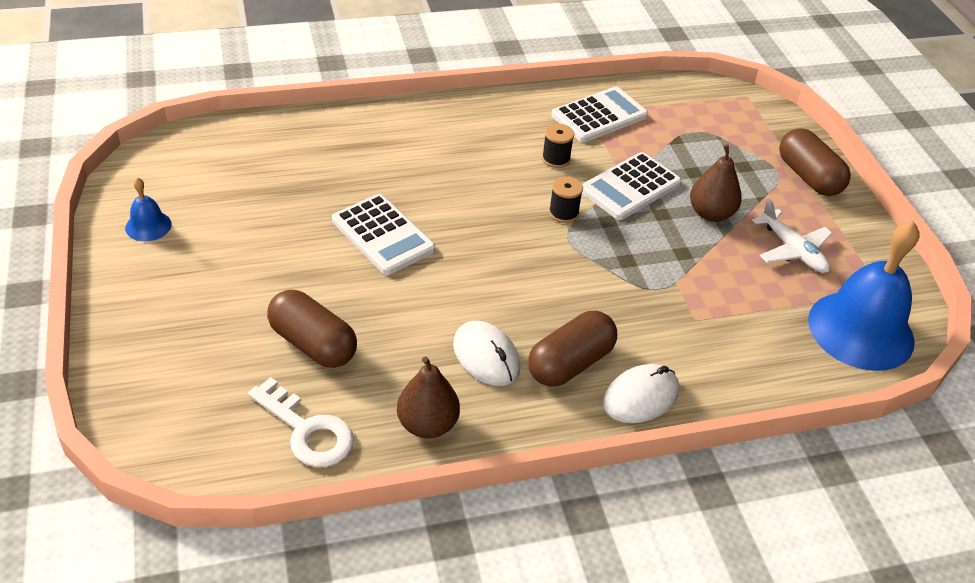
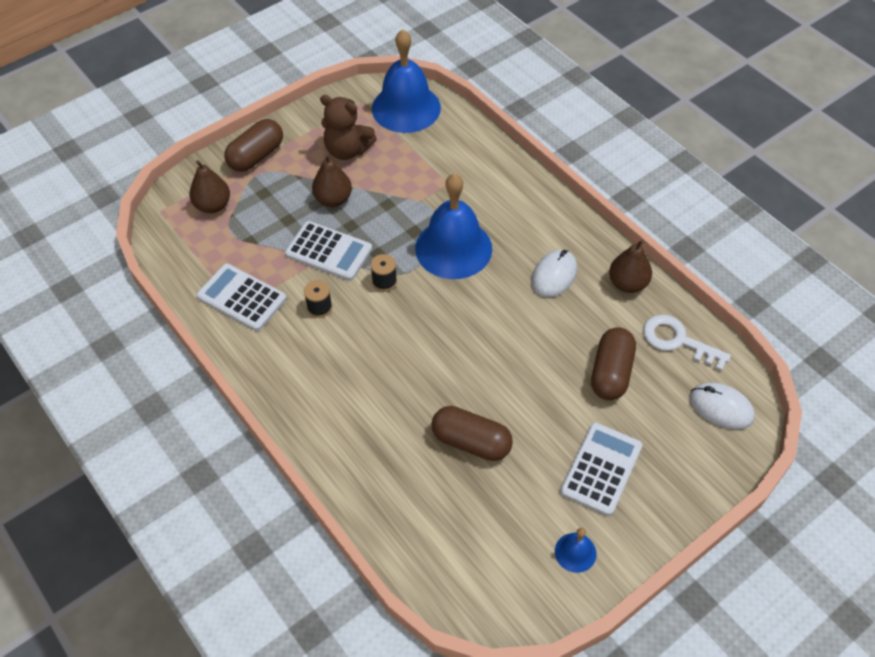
camera: 110 degrees left, 10 degrees up
white key [248,377,354,467] -> white key turned 75 degrees counterclockwise [643,314,731,371]
white calculator [332,194,435,275] -> white calculator moved to [560,422,642,516]
brown capsule [528,311,617,387] -> brown capsule moved to [432,406,513,461]
white mouse [603,364,679,423] -> white mouse moved to [690,382,755,429]
white plane [752,198,832,273] -> brown teddy bear [320,95,377,160]
none -> brown pear [189,160,230,213]
none -> blue bell [415,174,492,279]

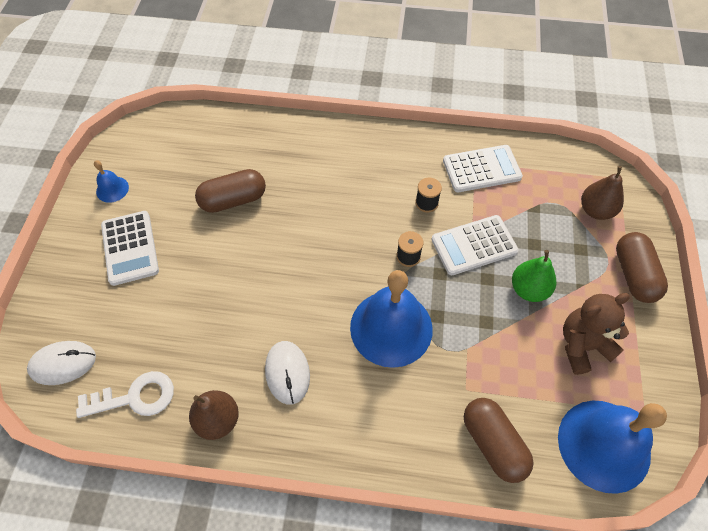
camera: 135 degrees right, 5 degrees up
brown pear [312,154,352,207] -> green pear [512,250,556,302]
brown capsule [591,327,636,400] -> brown capsule moved to [464,398,534,483]

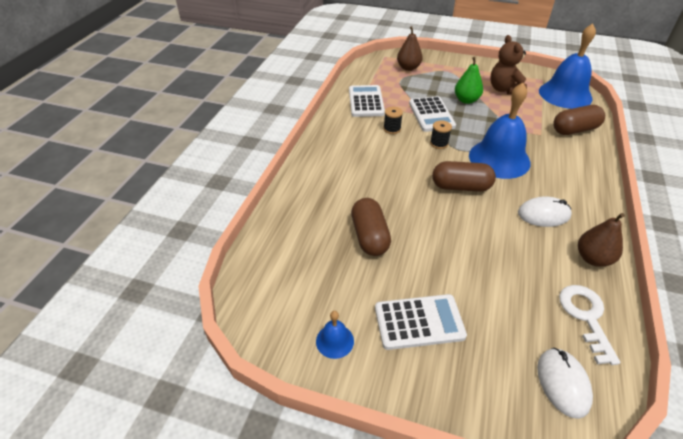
camera: 80 degrees left, 15 degrees down
brown capsule [616,232,668,303] -> brown capsule moved to [432,161,496,192]

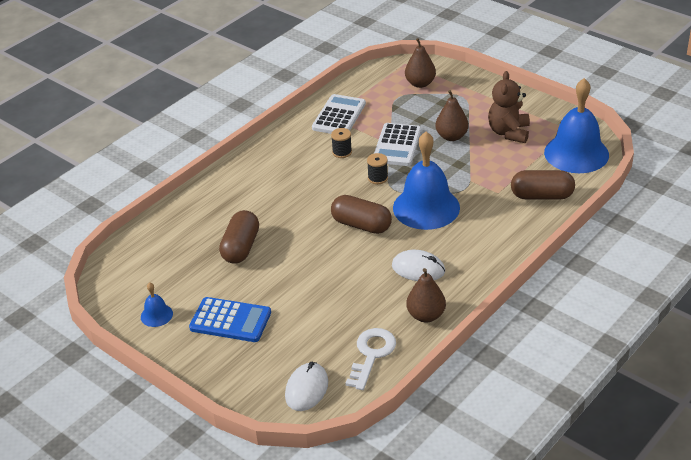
camera: 25 degrees right, 5 degrees down
white calculator [375,294,467,350] -> blue calculator [189,297,271,342]
green pear [455,57,483,104] -> brown pear [435,90,469,141]

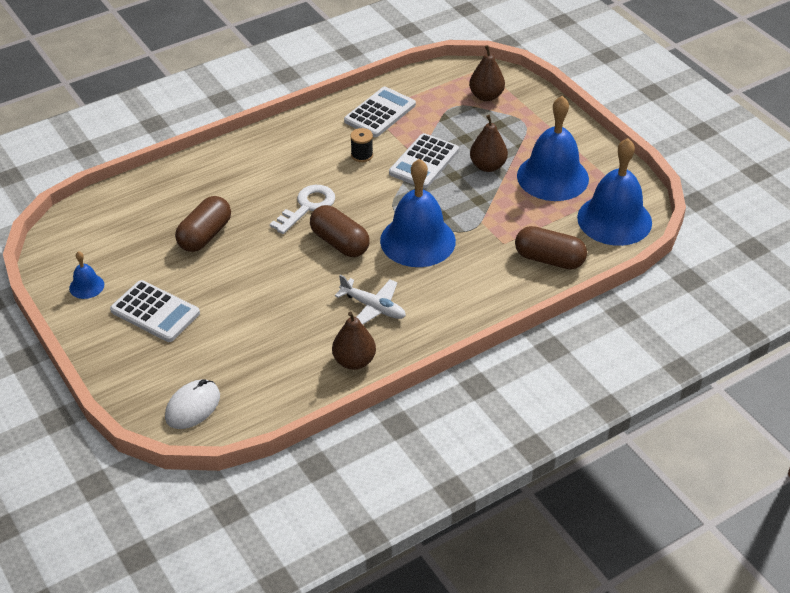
camera: 15 degrees right, 5 degrees up
blue calculator [189,297,271,342] -> white calculator [110,280,200,342]
white key [345,328,396,390] -> white key moved to [270,185,335,234]
black spool [367,153,388,184] -> none
white mouse [392,250,445,281] -> white plane [335,275,406,325]
brown teddy bear [488,71,530,143] -> blue bell [517,96,589,201]

